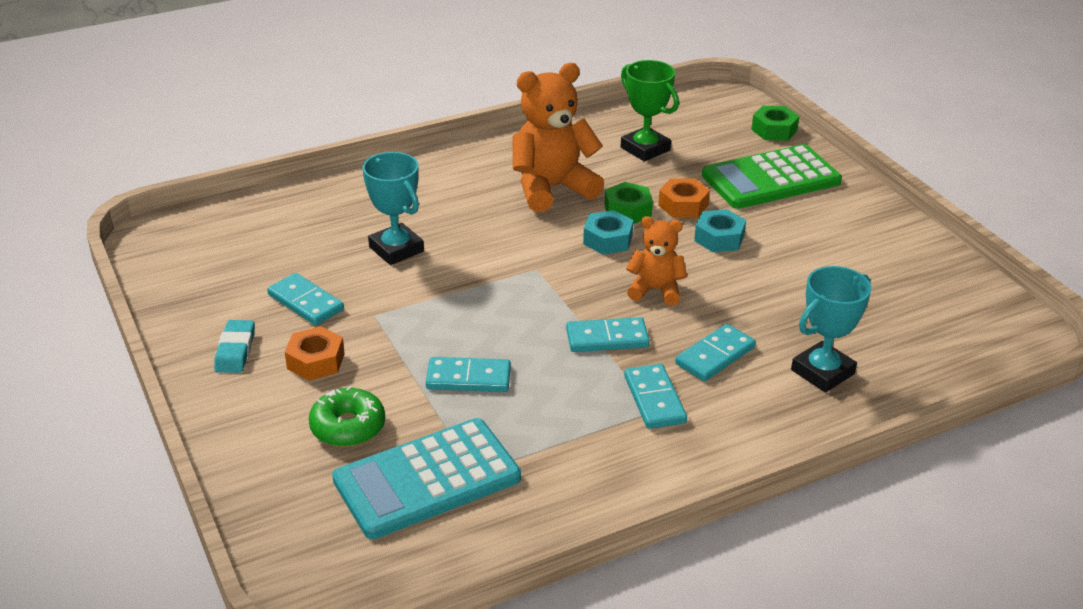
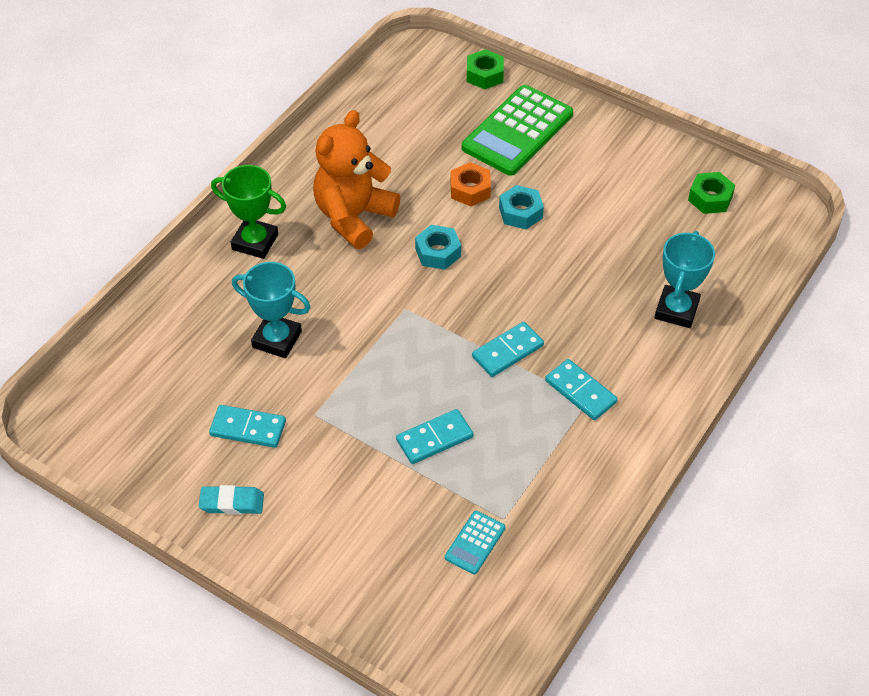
camera: 30 degrees left, 15 degrees up
turquoise eraser [214,320,255,373] -> turquoise eraser turned 60 degrees counterclockwise [199,485,264,515]
orange nut [285,326,345,381] -> none
green donut [309,386,385,447] -> none
turquoise calculator [332,418,521,539] -> turquoise calculator [445,511,505,574], size x0.46
green nut [605,182,653,224] -> green nut moved to [688,172,735,214]
green trophy [621,60,679,162] -> green trophy moved to [211,165,286,259]
orange teddy bear [626,216,687,306] -> none
turquoise domino [675,324,756,381] -> none

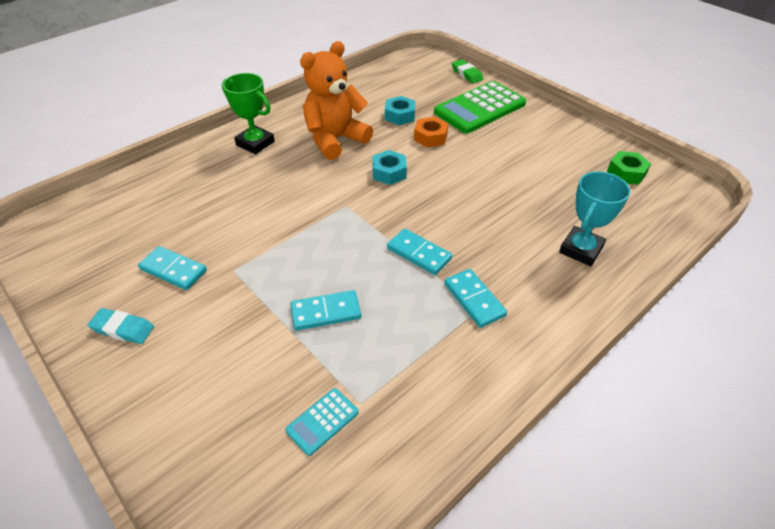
camera: 15 degrees right, 5 degrees down
turquoise trophy [232,262,311,358] -> none
green nut [467,49,504,89] -> green eraser [452,59,483,84]
turquoise domino [472,322,544,377] -> turquoise domino turned 60 degrees clockwise [387,228,452,275]
turquoise nut [499,185,544,230] -> turquoise nut moved to [385,96,415,125]

